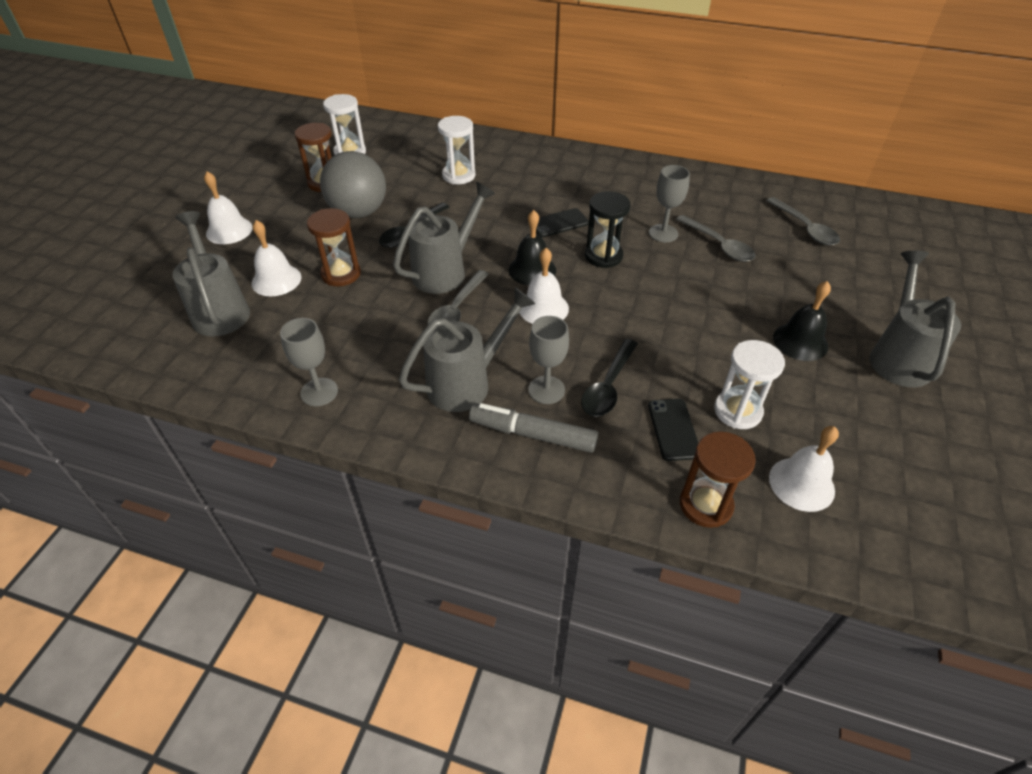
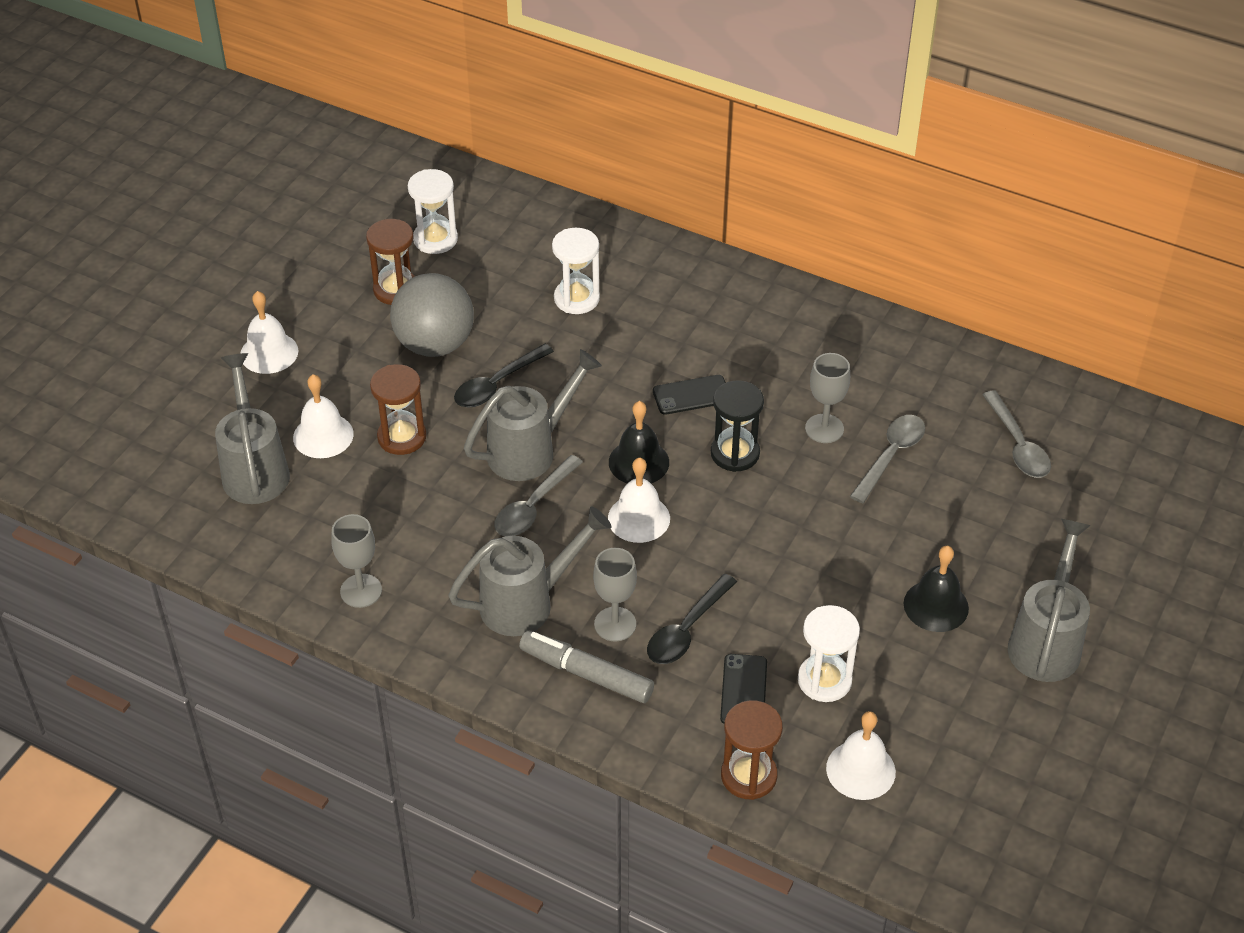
camera: 10 degrees right, 0 degrees up
grey spoon [676,215,755,262] -> grey spoon turned 120 degrees counterclockwise [850,415,925,503]

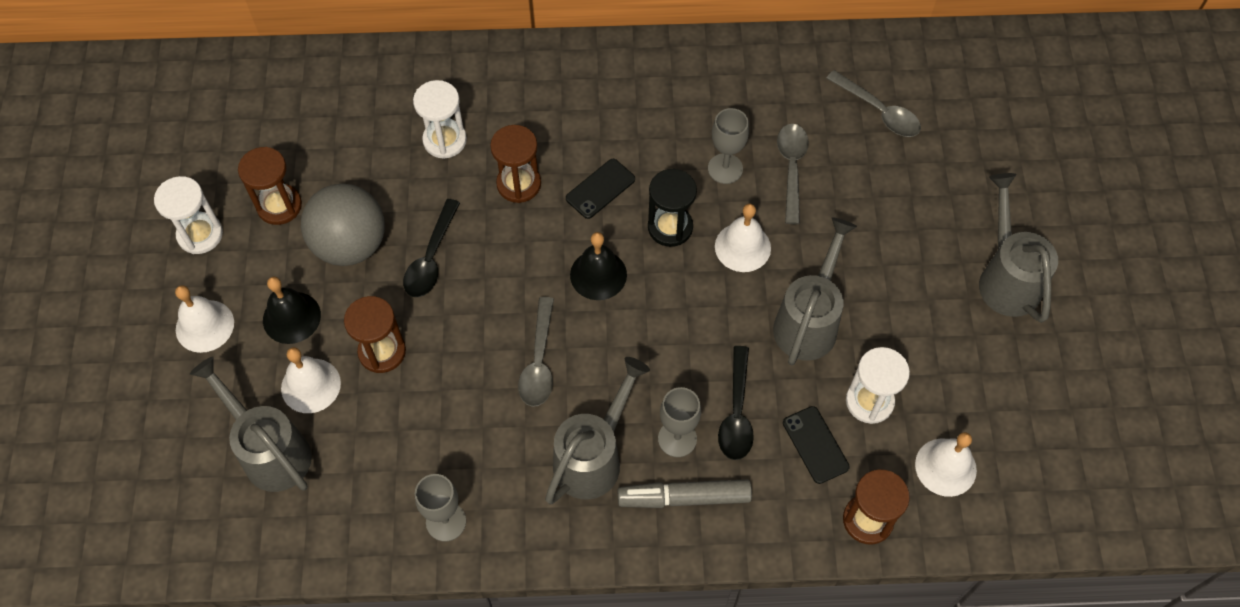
camera: 30 degrees left, 15 degrees up
white hourglass [408,169,458,254] -> white hourglass moved to [154,176,223,254]
grey watering can [464,349,602,481] -> grey watering can moved to [773,217,857,365]
white bell [608,458,670,543] -> white bell moved to [715,204,771,272]
black bell [903,546,969,632] -> black bell moved to [263,277,321,344]
none -> brown hourglass [490,125,541,203]

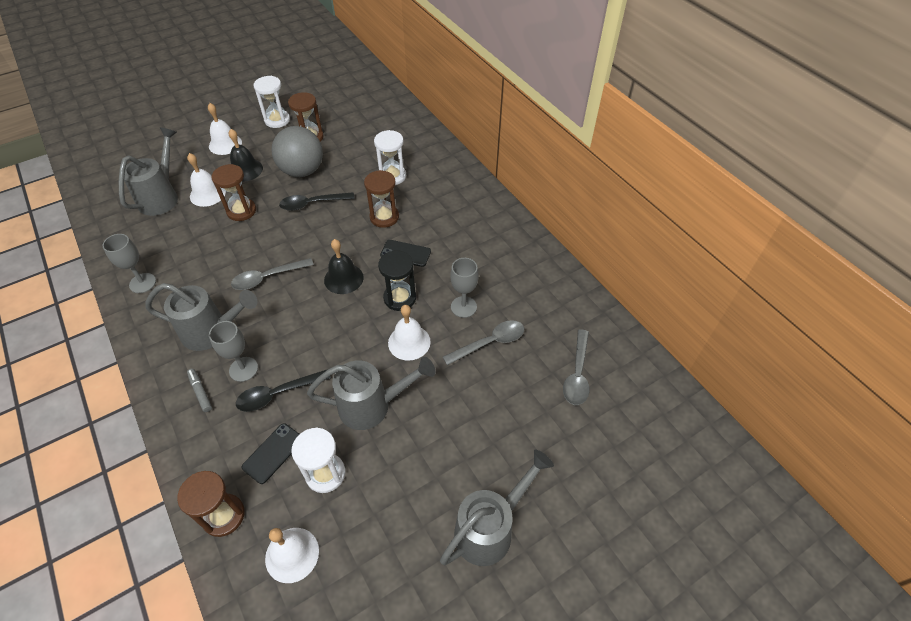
camera: 60 degrees right, 10 degrees down
grey marker [618,479,752,508] -> grey marker [187,369,212,412], size x0.54

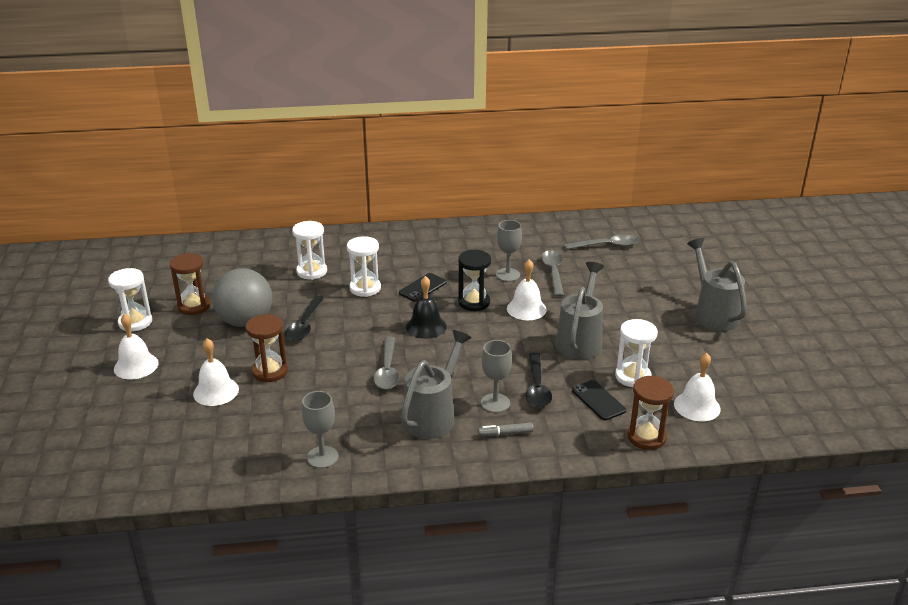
camera: 65 degrees left, 20 degrees down
grey watering can [119,127,178,216] -> none
black bell [229,129,263,182] -> none
brown hourglass [364,170,399,228] -> white hourglass [347,236,381,297]
grey spoon [563,329,590,405] -> grey spoon turned 45 degrees counterclockwise [564,234,639,249]

